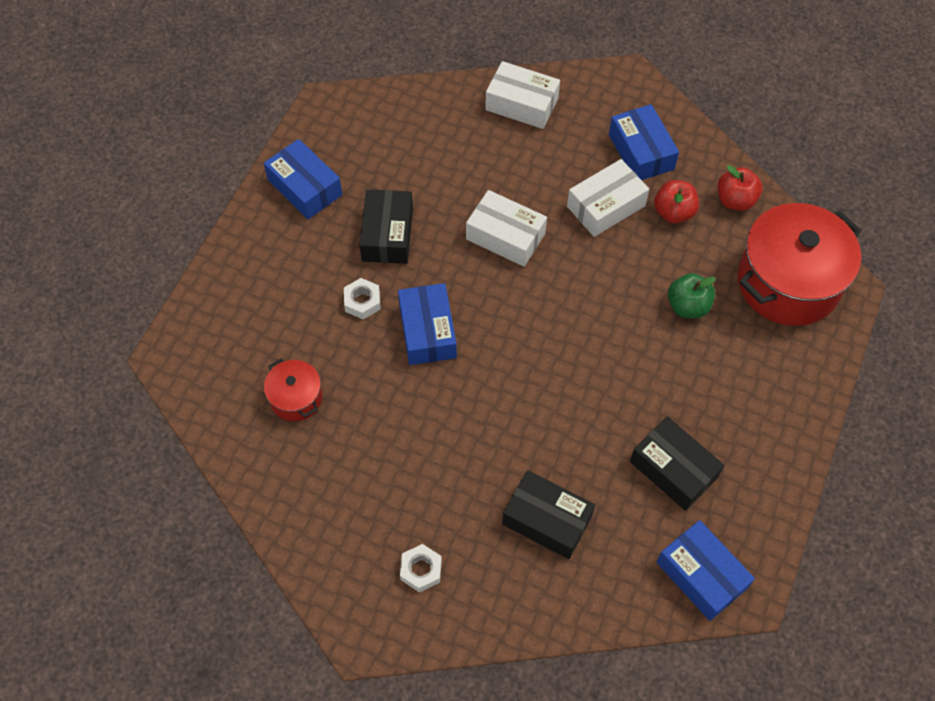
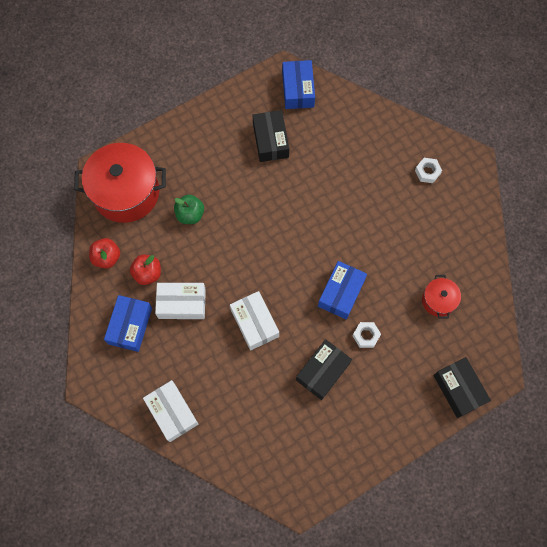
camera: 145 degrees left, 10 degrees up
blue box [264,139,342,219] -> none
black box [502,470,595,559] -> black box moved to [433,357,491,418]

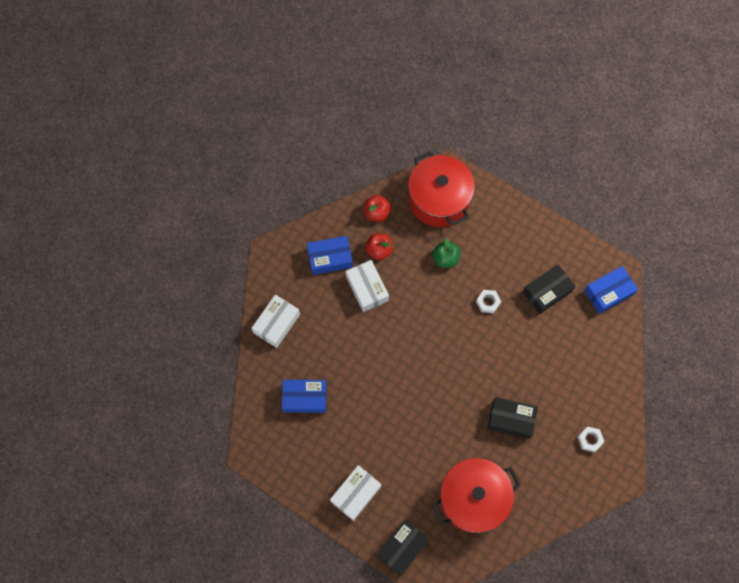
camera: 65 degrees right, 0 degrees up
white box [230,291,279,351] -> white box moved to [330,465,382,521]
black box [296,339,352,400] -> black box moved to [487,397,538,439]
blue box [318,261,367,320] -> blue box moved to [282,380,327,413]
white nut [353,322,381,348] -> white nut moved to [476,290,501,313]
red pot [422,275,461,318] -> red pot [432,458,521,533], size x2.07

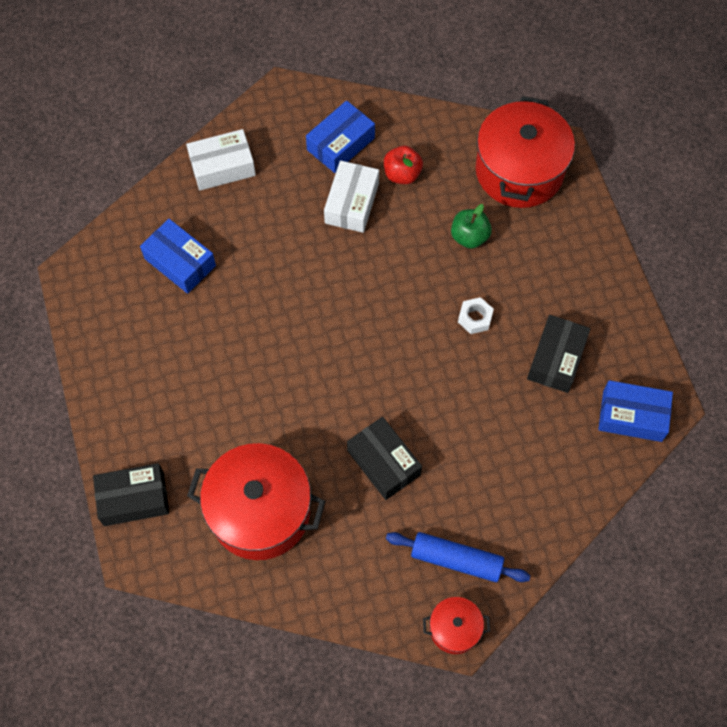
camera: 40 degrees right, 5 degrees down
blue box [307,236,353,275] -> blue box turned 75 degrees counterclockwise [306,100,375,173]
white box [330,465,382,521] -> none
red apple [364,195,391,222] -> none
black box [523,265,576,314] -> black box turned 75 degrees counterclockwise [527,315,590,393]
white nut [578,426,604,452] -> blue rolling pin [386,532,530,582]
none -> red pot [423,597,490,654]

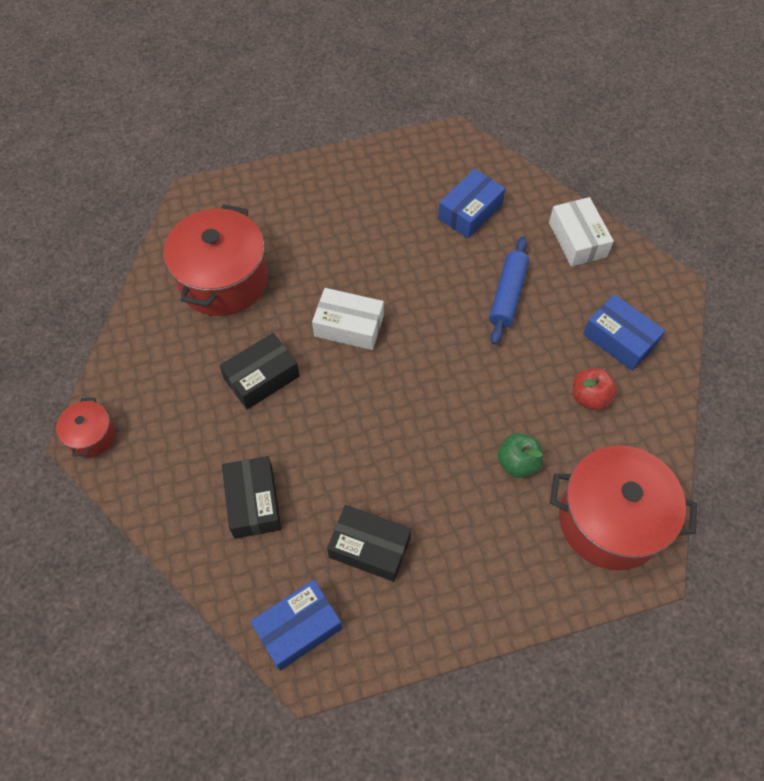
camera: 90 degrees right, 5 degrees down
black box [93,463,169,526] -> black box moved to [222,456,281,539]
white box [324,161,379,233] -> white box moved to [312,288,384,350]
blue rolling pin [386,532,530,582] -> blue rolling pin moved to [489,236,529,345]
white nut [458,297,494,334] -> none
blue box [598,380,673,442] -> blue box turned 45 degrees clockwise [250,580,342,671]

